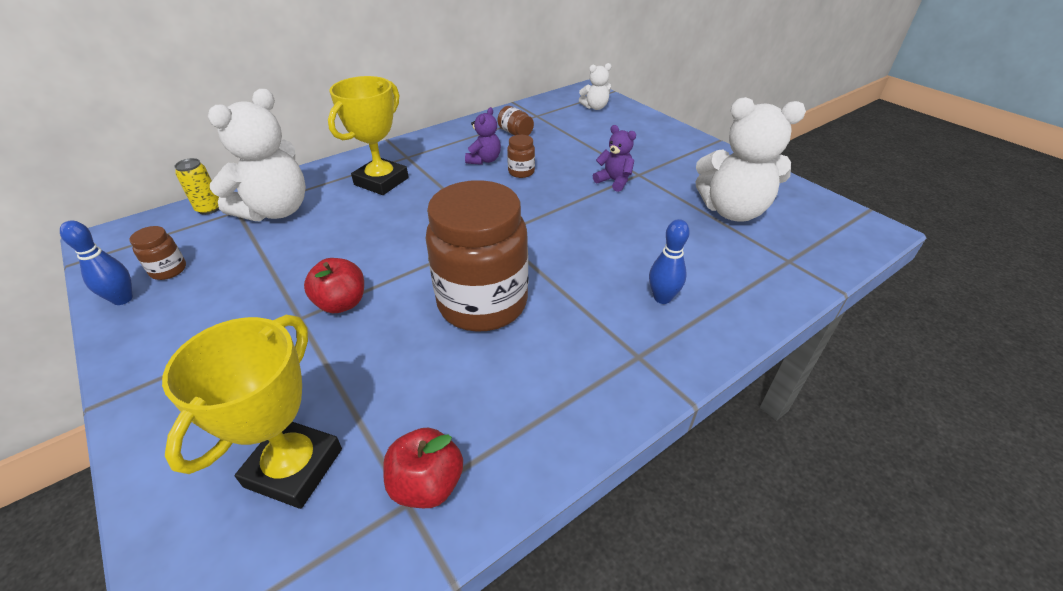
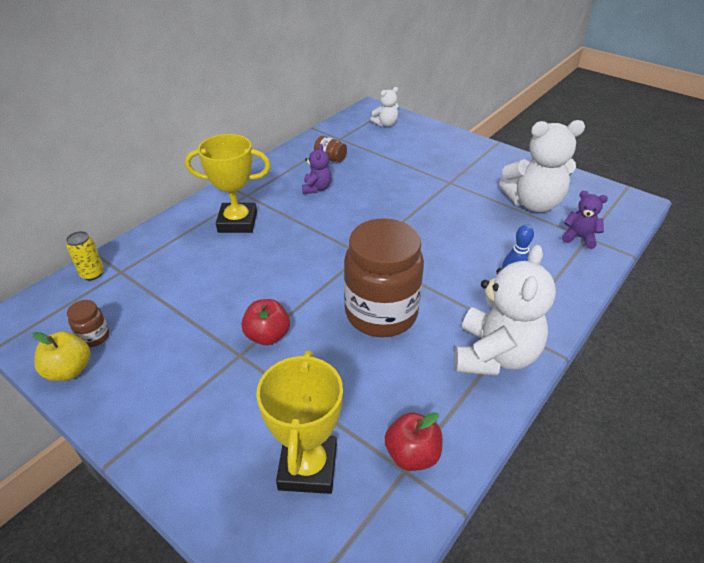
camera: 15 degrees left, 0 degrees up
blue bowling pin [60,220,133,305] -> yellow apple [33,331,91,381]
white teddy bear [208,89,306,221] -> white teddy bear moved to [454,245,556,375]
yellow trophy [328,76,409,195] -> yellow trophy turned 75 degrees clockwise [185,134,271,233]
brown jar [507,135,535,178] -> none
purple teddy bear [593,125,636,192] -> purple teddy bear moved to [562,191,608,249]

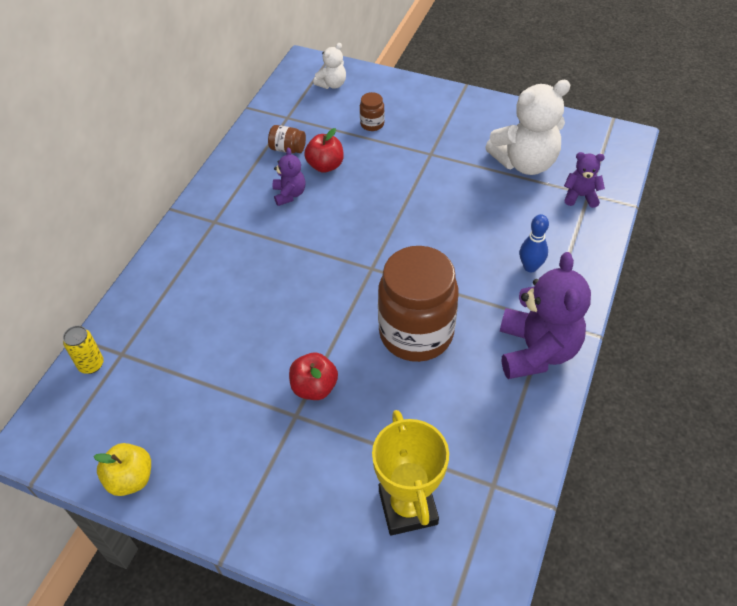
camera: 15 degrees left, 10 degrees up
brown jar [67,300,110,347] -> brown jar moved to [360,92,385,131]
yellow trophy [185,134,271,233] -> none
red apple [385,412,442,471] -> red apple moved to [304,128,344,173]
white teddy bear [454,245,556,375] -> purple teddy bear [500,252,591,379]

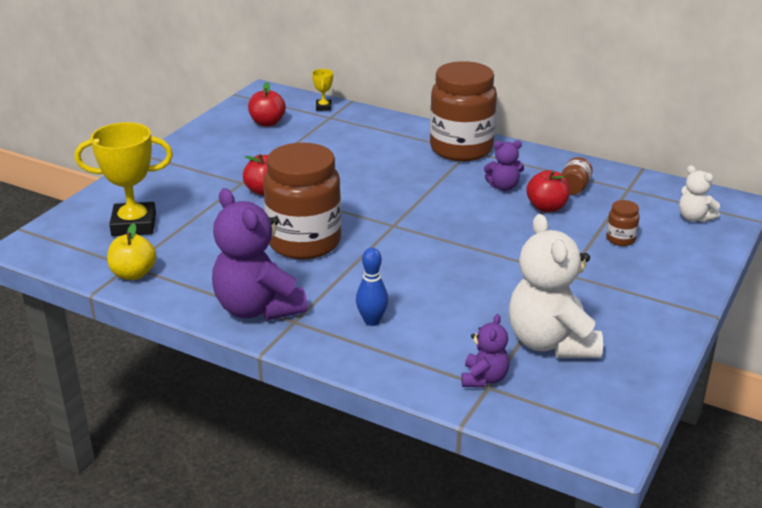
camera: 95 degrees right, 20 degrees down
yellow can [63,326,104,374] -> yellow trophy [312,69,333,111]
yellow apple [94,443,151,496] -> yellow apple moved to [107,223,156,280]
purple teddy bear [500,252,591,379] -> purple teddy bear turned 45 degrees clockwise [212,188,308,321]
none -> red apple [248,82,286,127]
none -> brown jar [430,61,497,161]

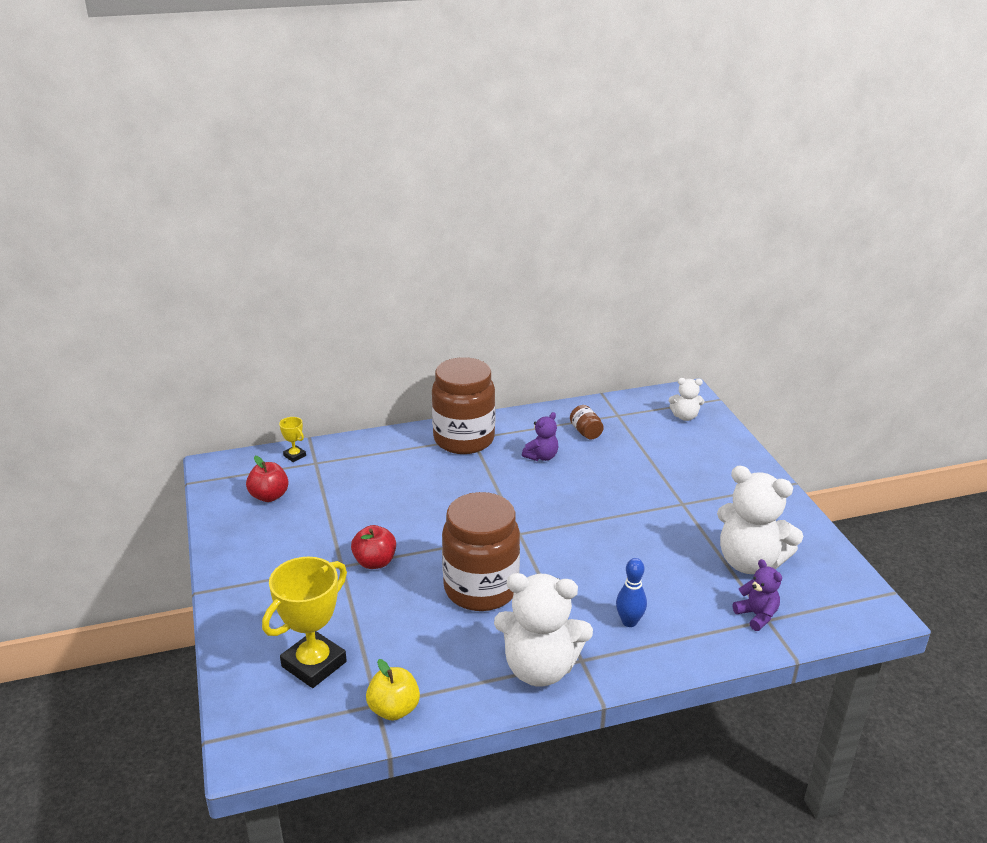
camera: 45 degrees left, 0 degrees up
purple teddy bear [212,188,308,321] -> white teddy bear [494,573,593,687]
red apple [527,170,570,212] -> none
brown jar [606,200,640,246] -> none

